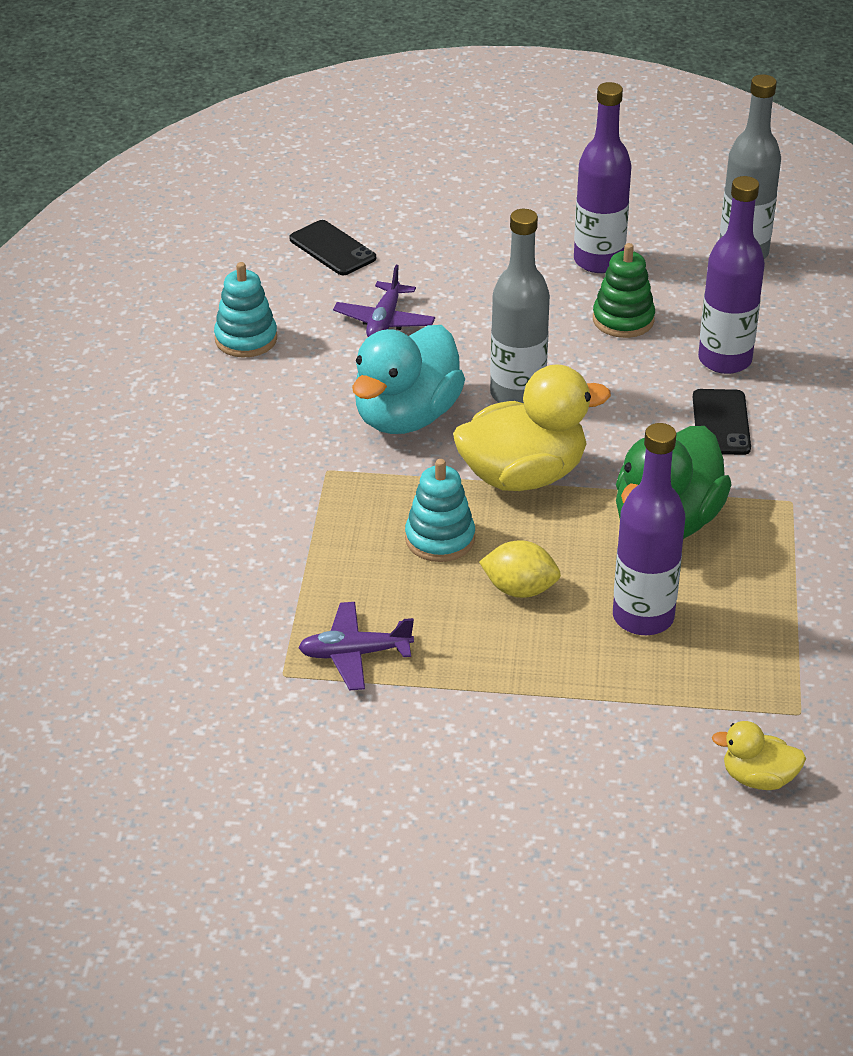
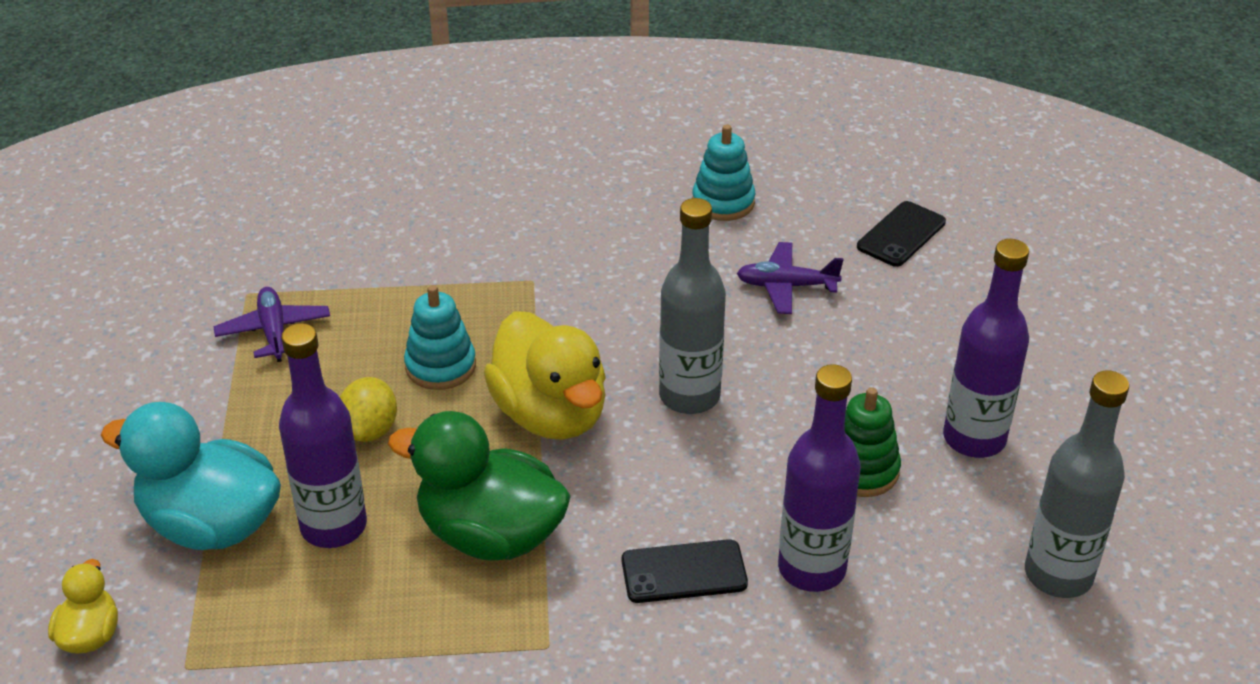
camera: 80 degrees right, 0 degrees up
turquoise duck [352,325,465,434] -> turquoise duck moved to [101,402,281,550]

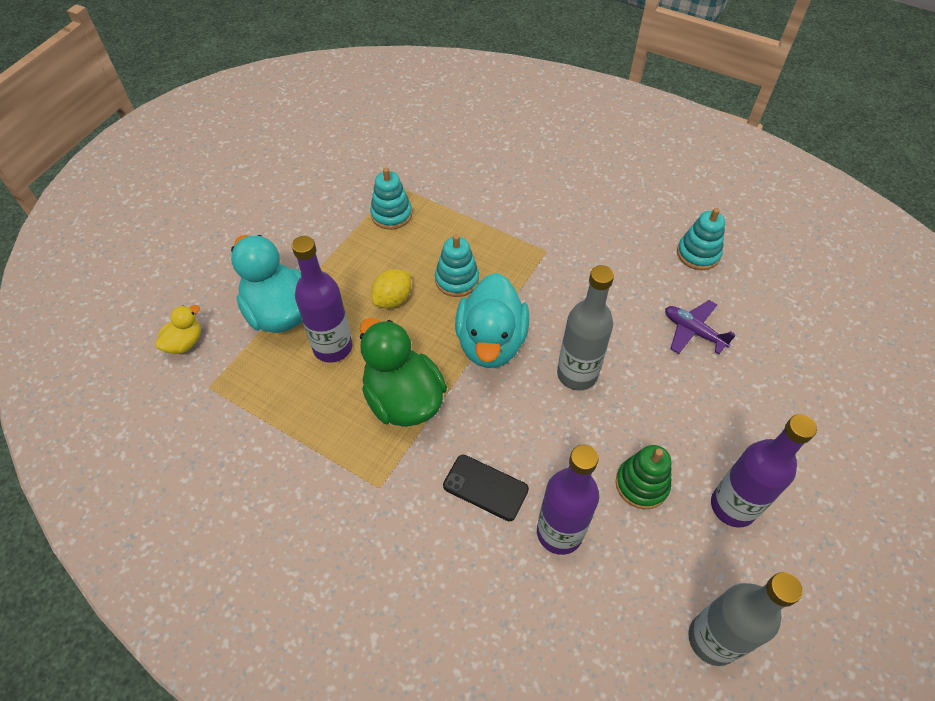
camera: 35 degrees right, 15 degrees up
purple plane [213,287,330,362] -> turquoise stacking toy [370,168,412,230]
yellow duck [484,311,606,440] -> turquoise duck [455,273,529,368]
black phone [857,201,946,267] -> none

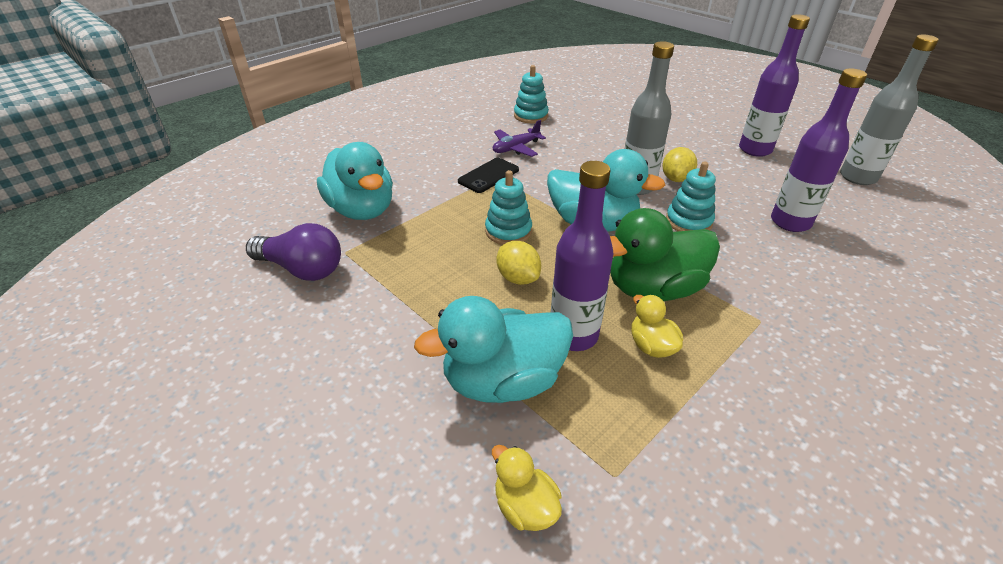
camera: 75 degrees left, 15 degrees down
turquoise stacking toy [370,168,412,230] -> turquoise stacking toy moved to [666,161,716,231]
black phone [443,455,529,521] -> black phone moved to [458,158,519,193]
green stacking toy [616,445,671,509] -> none
purple plane [665,300,736,354] -> purple plane moved to [493,120,546,157]
none -> purple light bulb [246,223,341,281]
none -> turquoise duck [317,142,393,220]
none -> yellow duck [631,295,683,358]
none -> yellow lemon [662,147,697,182]

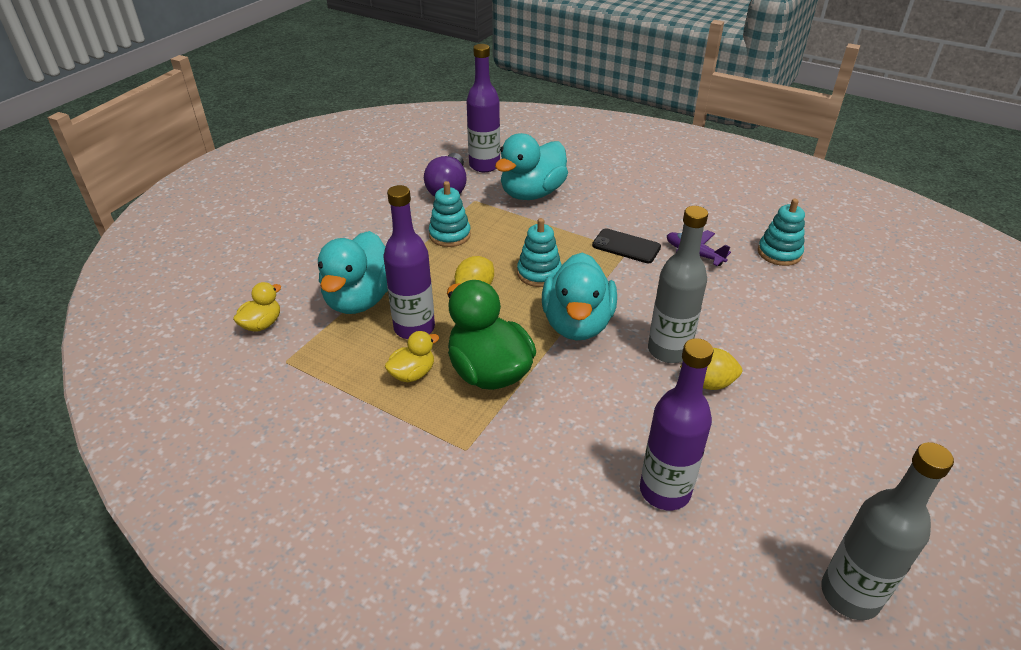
camera: 75 degrees right, 0 degrees up
turquoise duck [414,296,573,403] -> turquoise duck turned 135 degrees counterclockwise [318,231,388,314]
turquoise stacking toy [666,161,716,231] -> turquoise stacking toy moved to [429,181,471,247]
purple bottle [739,14,810,157] -> purple bottle moved to [467,44,500,172]

